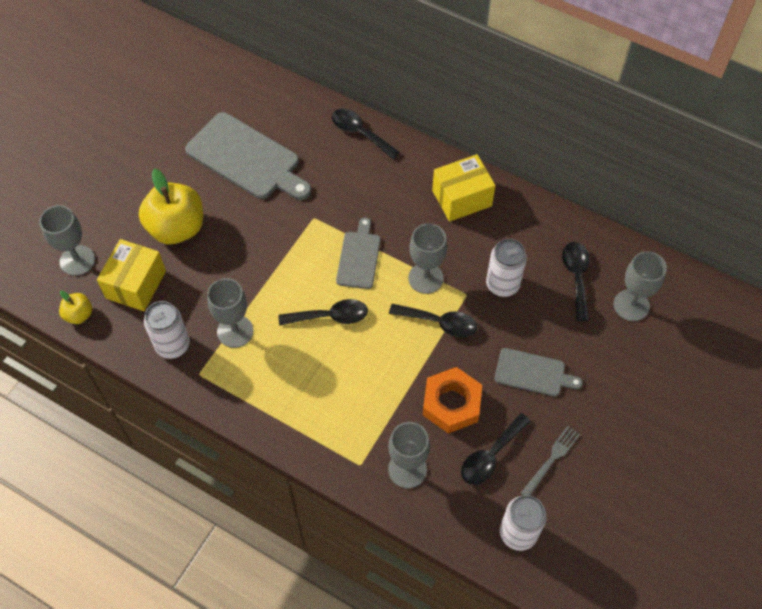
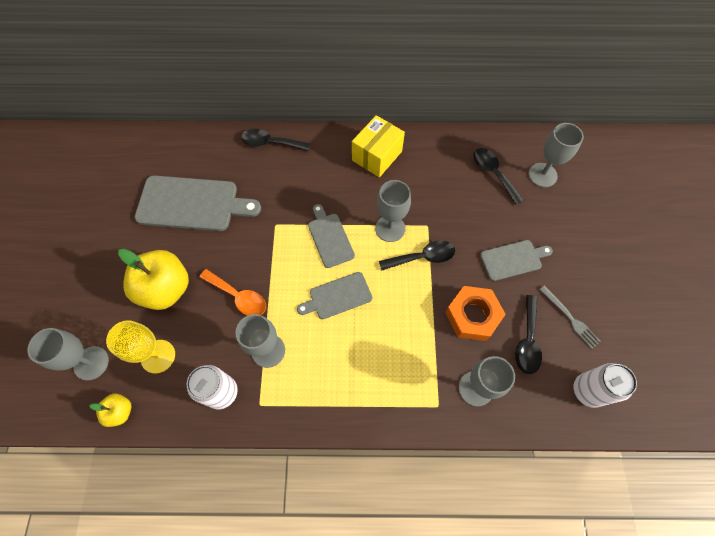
camera: 30 degrees left, 5 degrees up
yellow box [97,239,166,311] -> yellow goblet [106,320,175,374]
black spoon [279,299,368,326] -> grey cutting board [297,272,372,319]
white can [486,239,527,297] -> none
grey fork [521,426,580,496] -> grey fork turned 135 degrees clockwise [539,285,601,349]
none -> orange spoon [199,269,266,316]

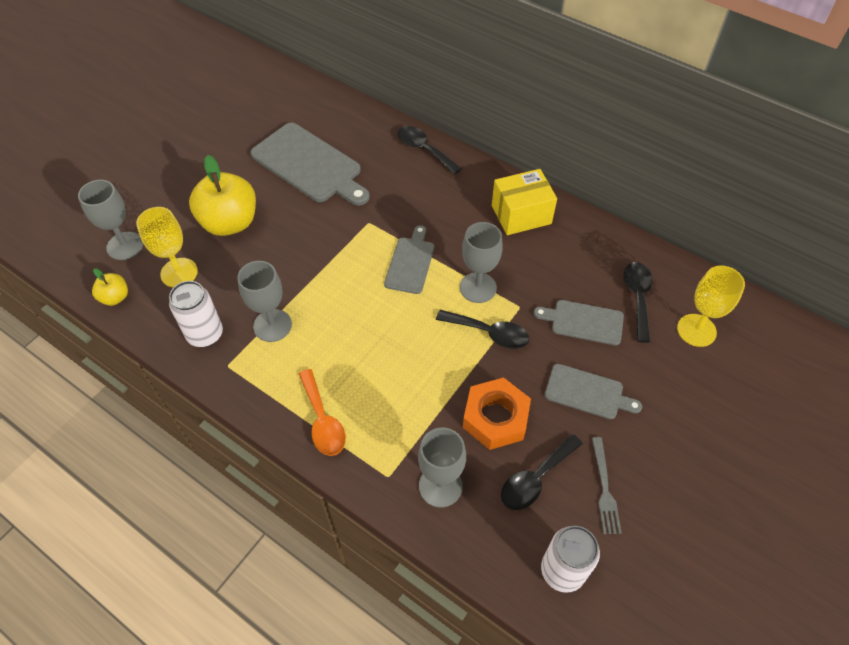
camera: 35 degrees right, 10 degrees down
orange spoon [199,269,266,316] -> orange spoon moved to [299,369,346,456]
grey cutting board [297,272,372,319] -> grey cutting board moved to [534,300,624,345]
grey goblet [528,123,584,187] -> yellow goblet [677,266,745,347]

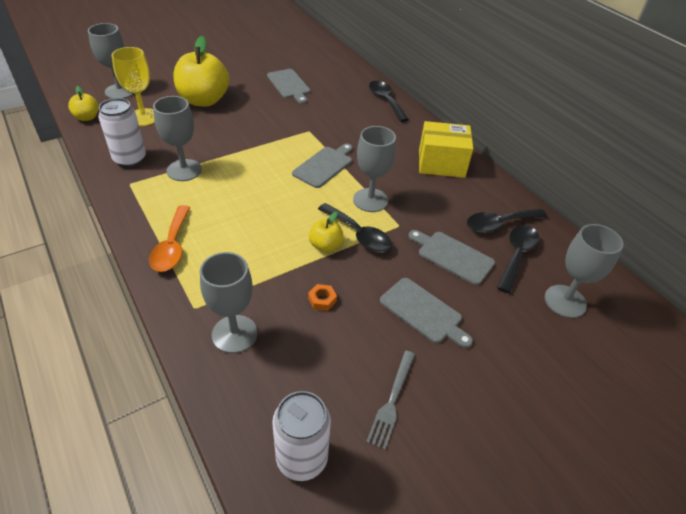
camera: 20 degrees right, 10 degrees down
grey cutting board [251,123,370,206] -> grey cutting board [267,69,310,104], size x0.56
orange nut [463,377,531,450] -> orange nut [308,284,337,311], size x0.40
black spoon [501,434,583,510] -> black spoon moved to [467,209,547,233]
yellow goblet [677,266,745,347] -> grey goblet [545,224,624,318]
none -> yellow apple [309,211,344,252]

